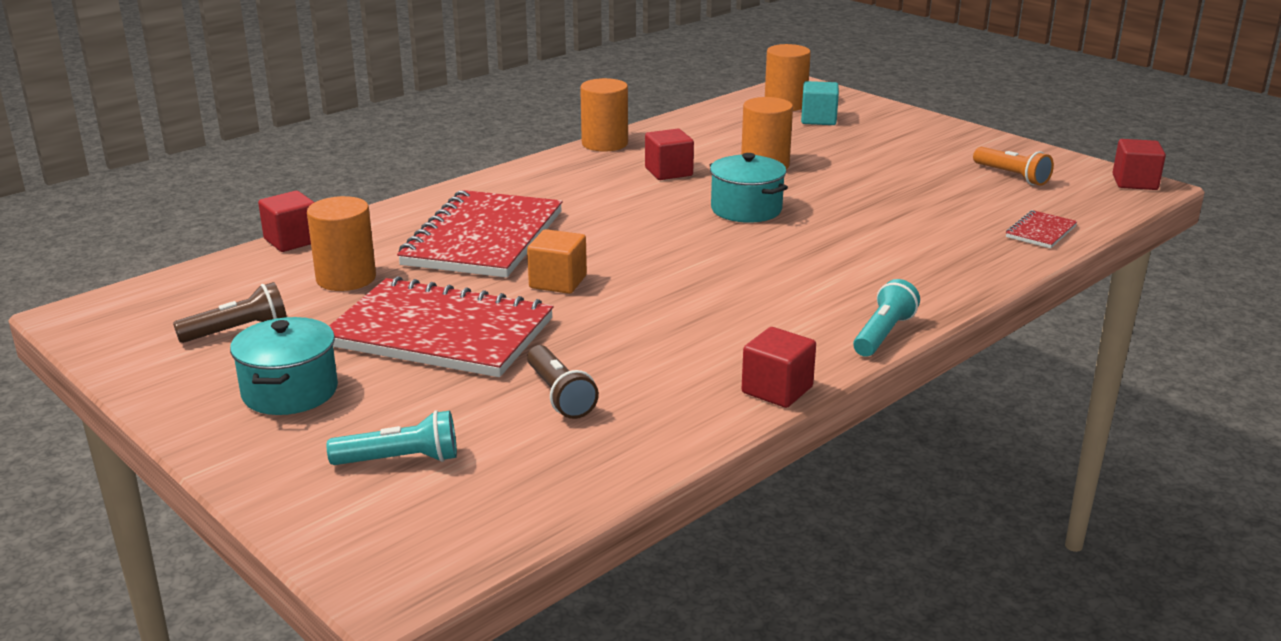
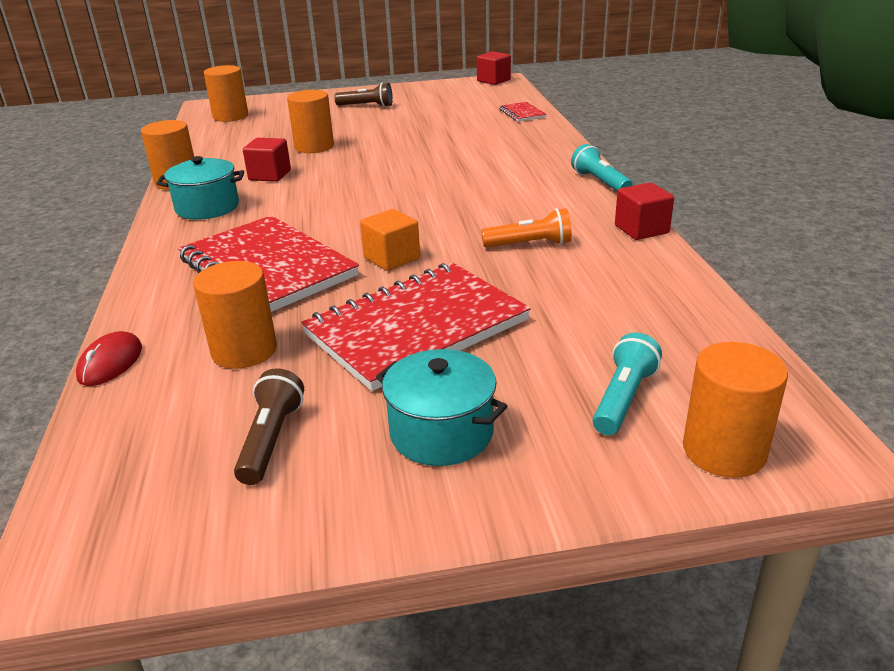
camera: 55 degrees left, 5 degrees up
red cube [258,191,314,252] -> red mouse [76,331,142,386]
brown flashlight [527,345,599,419] -> brown flashlight moved to [334,82,393,107]
turquoise pot [710,153,788,223] -> turquoise pot moved to [156,156,244,220]
turquoise cube [801,81,839,125] -> none
orange flashlight [973,147,1054,186] -> orange flashlight moved to [481,208,572,247]
none -> orange cylinder [683,342,788,478]

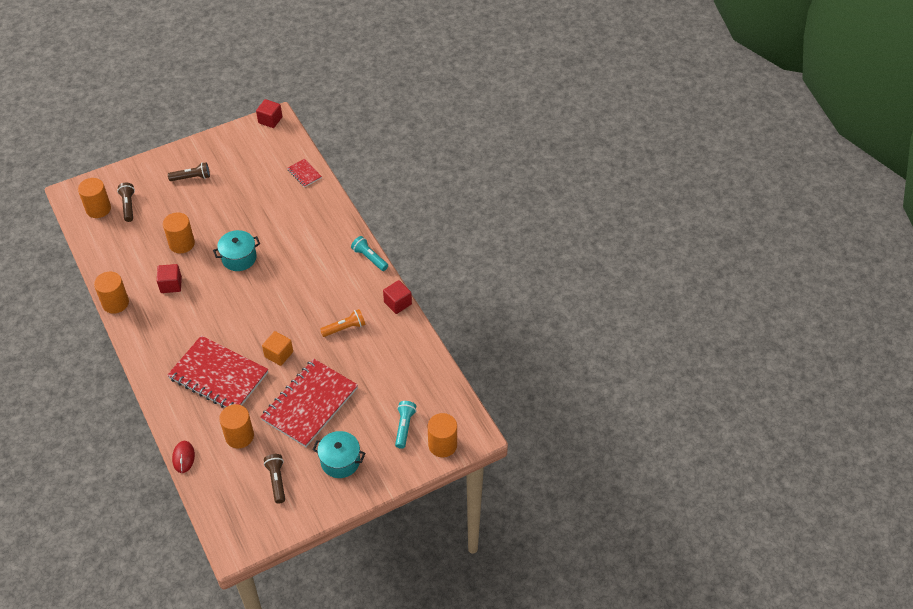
camera: 20 degrees left, 20 degrees up
turquoise pot [156,156,244,220] -> turquoise pot moved to [213,230,260,271]
none -> brown flashlight [117,183,135,222]

